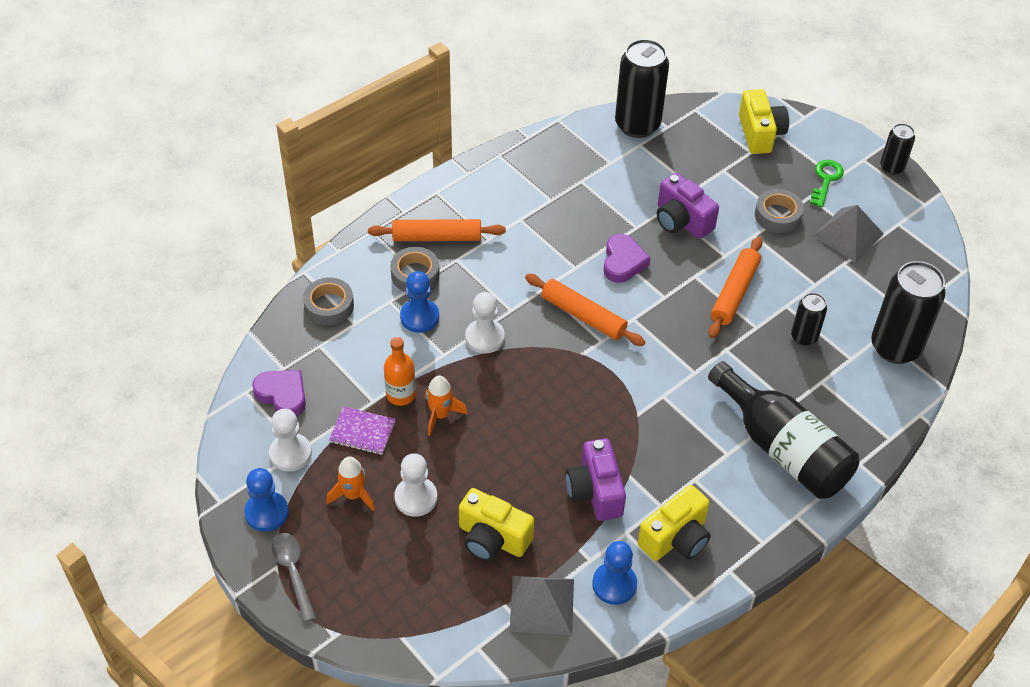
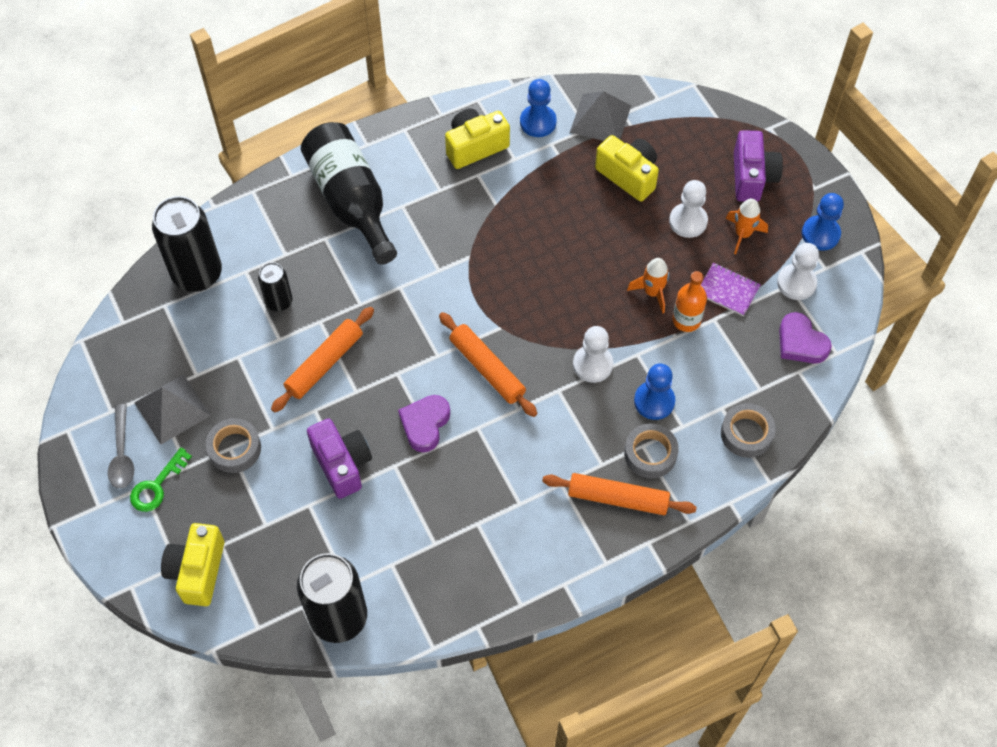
camera: 165 degrees left, 10 degrees up
grey spoon [272,533,316,622] -> grey spoon moved to [108,404,134,488]
purple camera [566,438,626,521] -> purple camera moved to [734,130,783,202]
black can [880,123,915,175] -> none

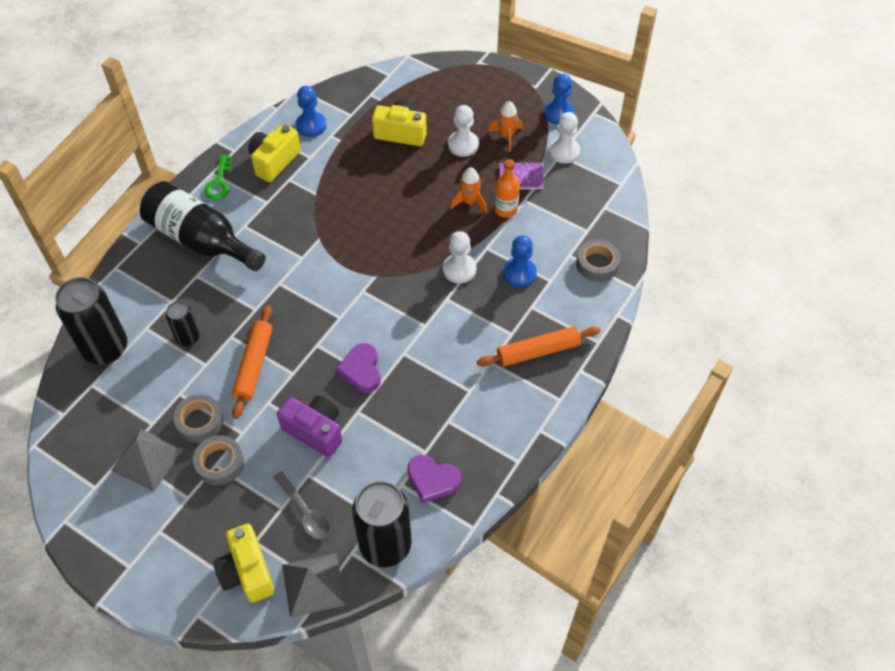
camera: 30 degrees left, 5 degrees down
grey spoon [108,404,134,488] -> grey spoon moved to [273,471,330,539]
green key [130,447,192,512] -> green key moved to [204,155,232,200]
orange rolling pin [439,312,537,417] -> none
grey pyramid [570,91,631,141] -> grey pyramid moved to [282,553,346,618]
grey tape [624,423,679,478] -> grey tape moved to [173,394,223,443]
purple camera [734,130,783,202] -> none
purple heart [779,312,832,364] -> purple heart moved to [407,455,461,503]

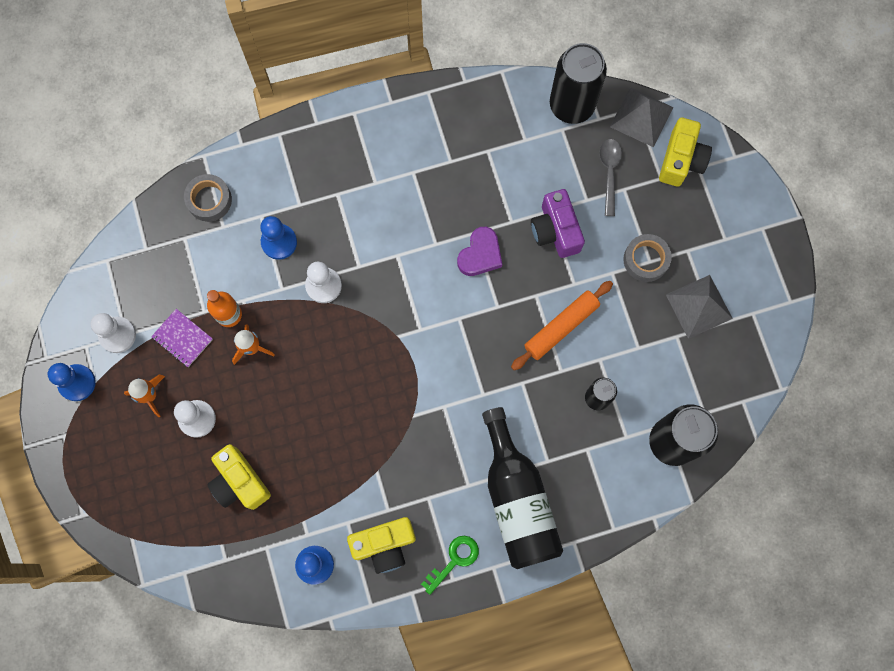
camera: 140 degrees left, 20 degrees up
grey tape [173,394,223,443] -> none
purple heart [407,455,461,503] -> none
orange rolling pin [477,326,600,367] -> none

